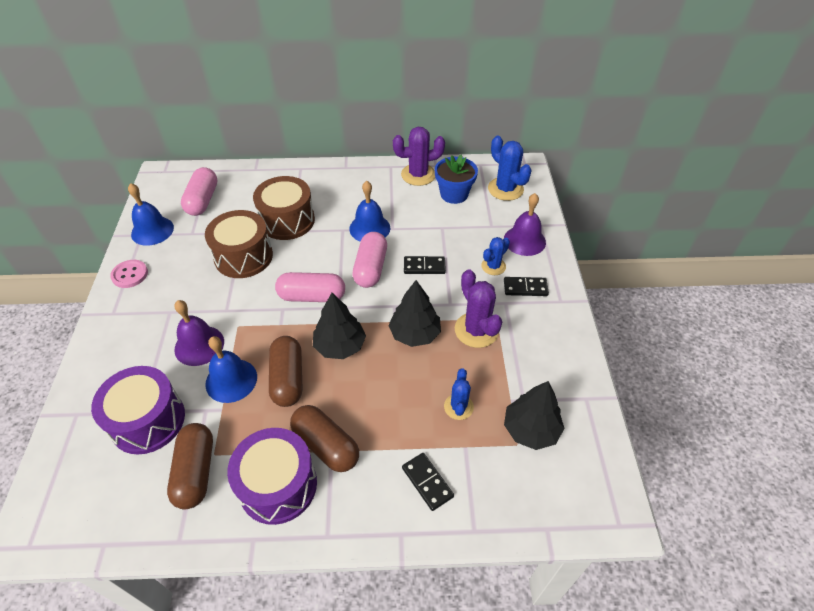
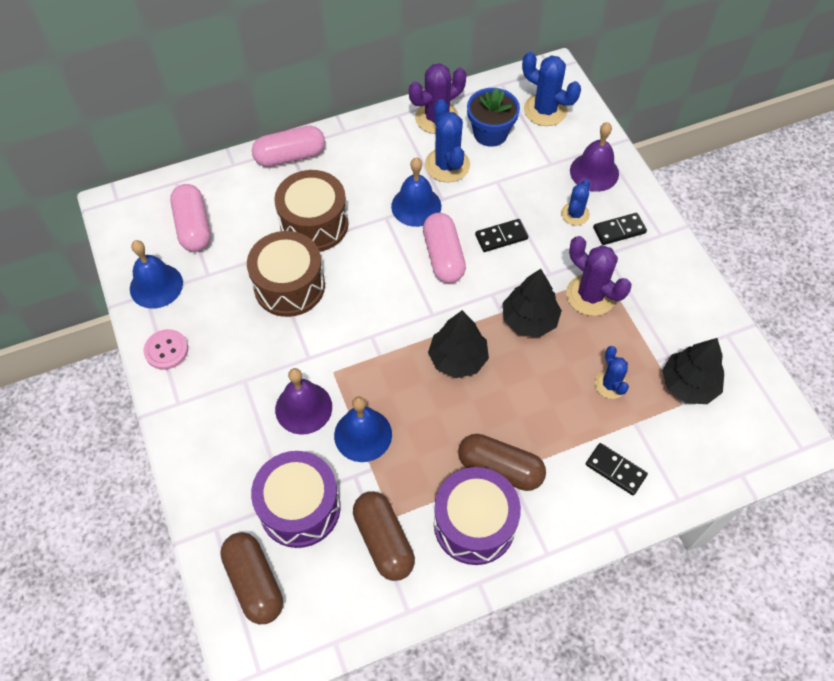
camera: 20 degrees left, 10 degrees up
brown capsule [269,336,302,407] -> brown capsule moved to [220,532,283,624]
pink capsule [275,272,345,302] -> pink capsule moved to [252,125,325,167]
none -> blue cactus [425,99,470,182]

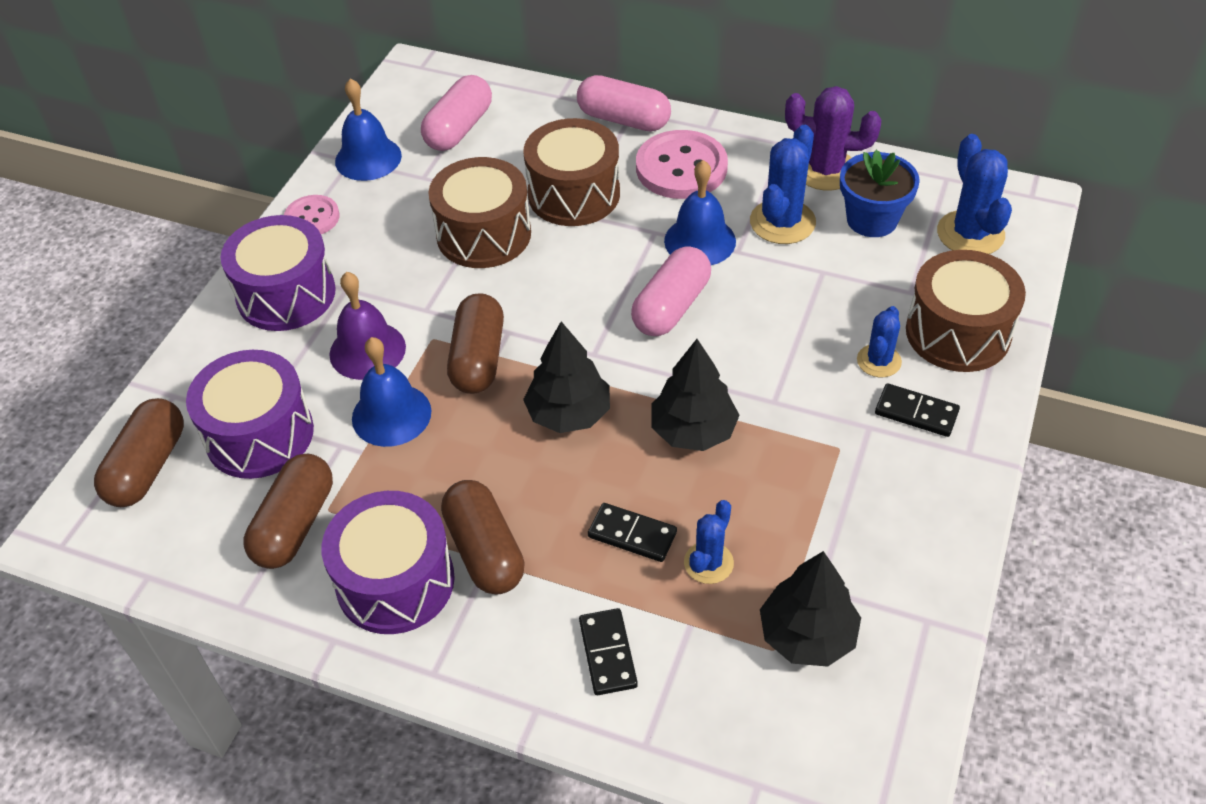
camera: 45 degrees right, 10 degrees down
black domino [475,219,528,252] -> black domino moved to [588,503,677,562]
blue cactus [561,180,590,226] -> blue cactus turned 45 degrees counterclockwise [857,306,902,377]
purple cactus [566,236,631,316] -> none
purple bell [570,122,619,192] -> brown drum [906,250,1026,372]
none -> purple drum [221,215,336,331]
none -> brown capsule [447,293,504,394]
none -> pink button [636,130,728,199]

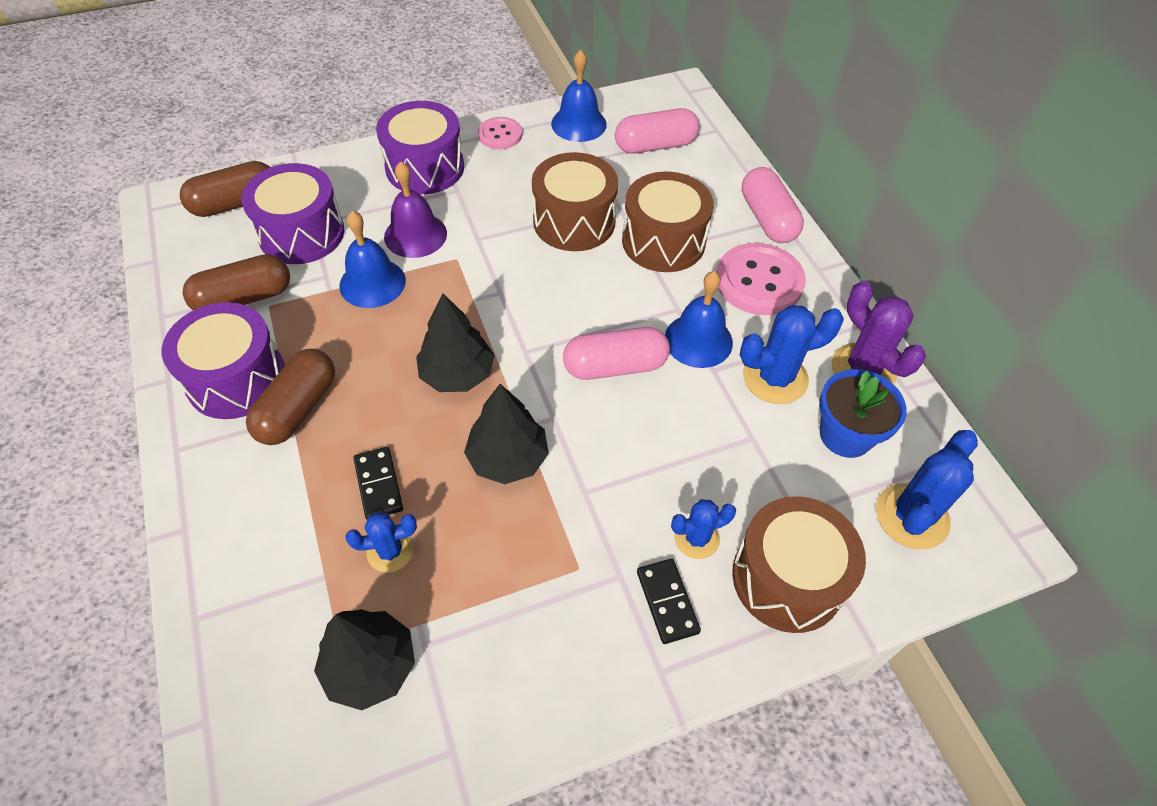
camera: 45 degrees right, 5 degrees up
brown capsule [447,293,504,394] -> none
black domino [579,608,638,695] -> none

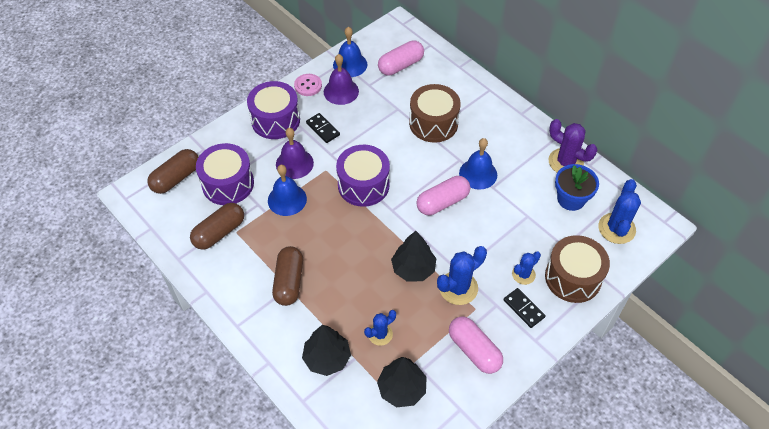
camera: 20 degrees left, 0 degrees up
purple drum [162,302,285,419] -> purple drum moved to [336,145,390,207]
black domino [353,447,403,519] -> black domino moved to [306,113,340,143]
black tree [416,293,495,392] -> black tree moved to [302,325,351,376]
brown drum [532,152,618,251] -> none
pink button [717,243,806,315] -> none
blue cactus [740,305,844,404] -> blue cactus moved to [437,246,487,305]
pink capsule [742,167,804,243] -> pink capsule moved to [449,317,503,374]
none -> purple bell [324,54,359,105]

